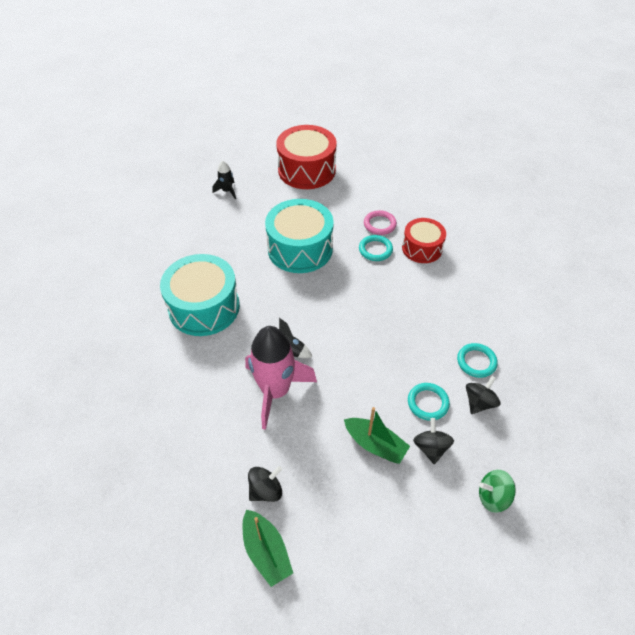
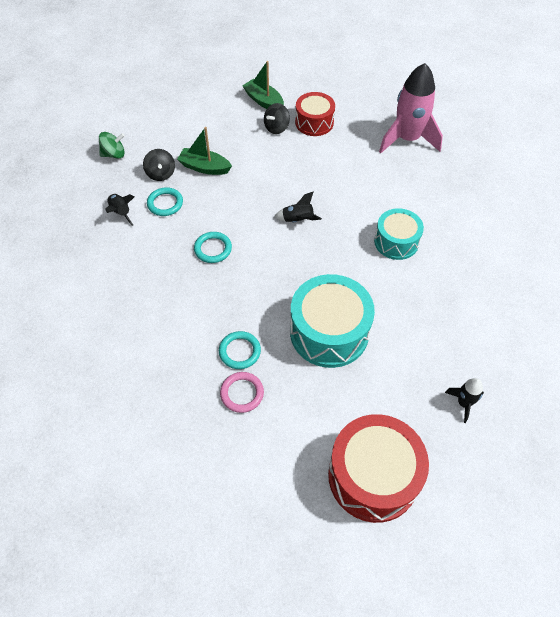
camera: 165 degrees right, 5 degrees up
turquoise drum [160,254,240,336] -> turquoise drum [374,208,424,260], size x0.62
pink rocket [245,326,317,430] -> pink rocket moved to [379,63,443,153]
red drum [402,218,446,263] -> red drum moved to [295,92,335,136]
turquoise ring [457,343,498,378] -> turquoise ring moved to [194,232,232,263]
black spinning top [466,376,500,414] -> black rocket [106,194,134,226]

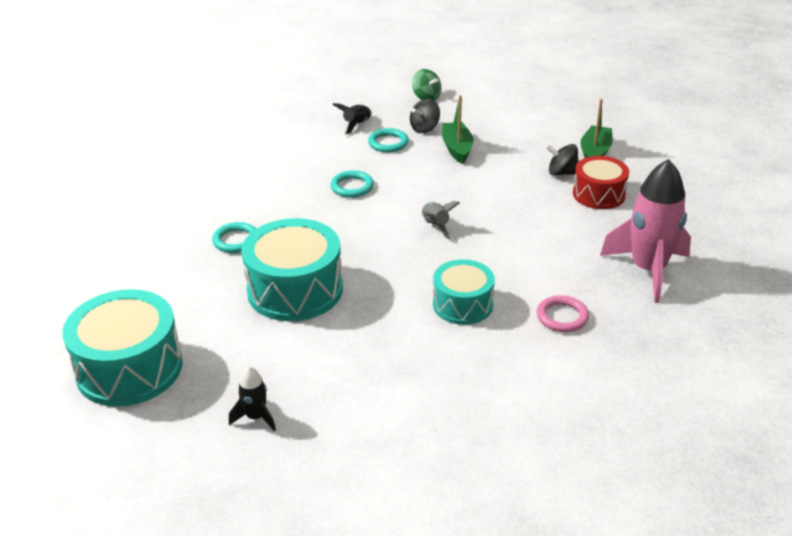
camera: 65 degrees right, 20 degrees down
pink ring [220,372,264,413] -> pink ring moved to [537,295,589,332]
black rocket [274,191,322,222] -> grey rocket [422,201,460,240]
red drum [328,414,429,523] -> turquoise drum [63,289,183,407]

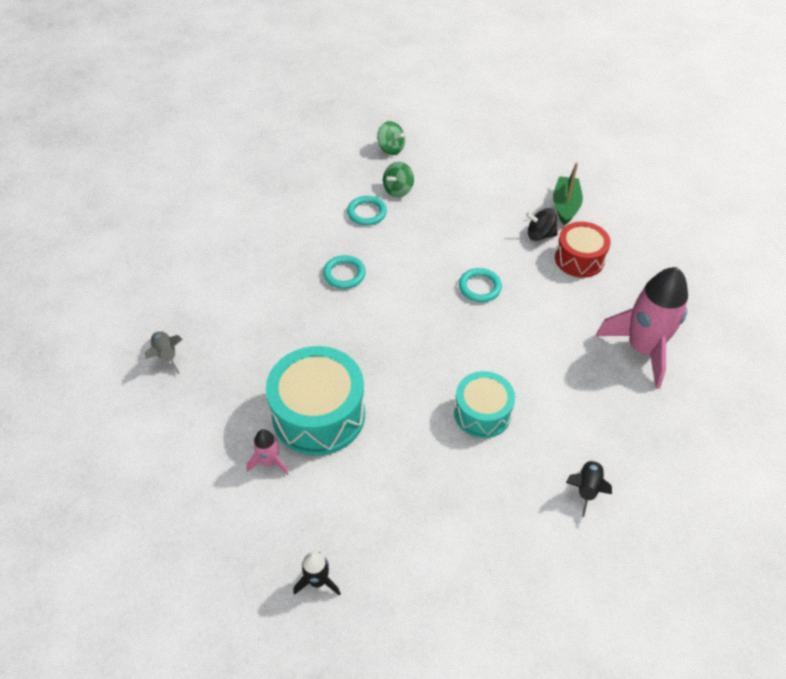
camera: 10 degrees left, 15 degrees up
turquoise drum [63,289,183,407] -> none
turquoise ring [212,222,256,253] -> turquoise ring moved to [459,268,502,302]
black rocket [332,103,372,135] -> black rocket moved to [566,459,612,517]
black spinning top [410,99,440,133] -> green spinning top [383,162,414,197]
grey rocket [422,201,460,240] -> grey rocket moved to [145,331,183,374]
green boat [442,95,474,164] -> none
pink ring [537,295,589,332] -> none
none -> pink rocket [247,429,289,475]

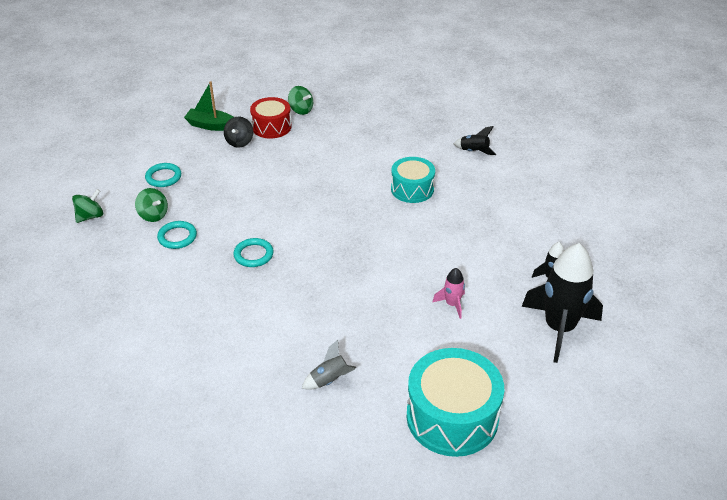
camera: 85 degrees left, 10 degrees down
turquoise drum [266,346,365,456] -> turquoise drum moved to [406,348,504,457]
turquoise ring [459,268,502,302] -> turquoise ring moved to [145,163,181,187]
pink rocket [596,267,688,389] -> none
none -> green spinning top [288,86,313,115]
none -> black rocket [522,243,603,363]

